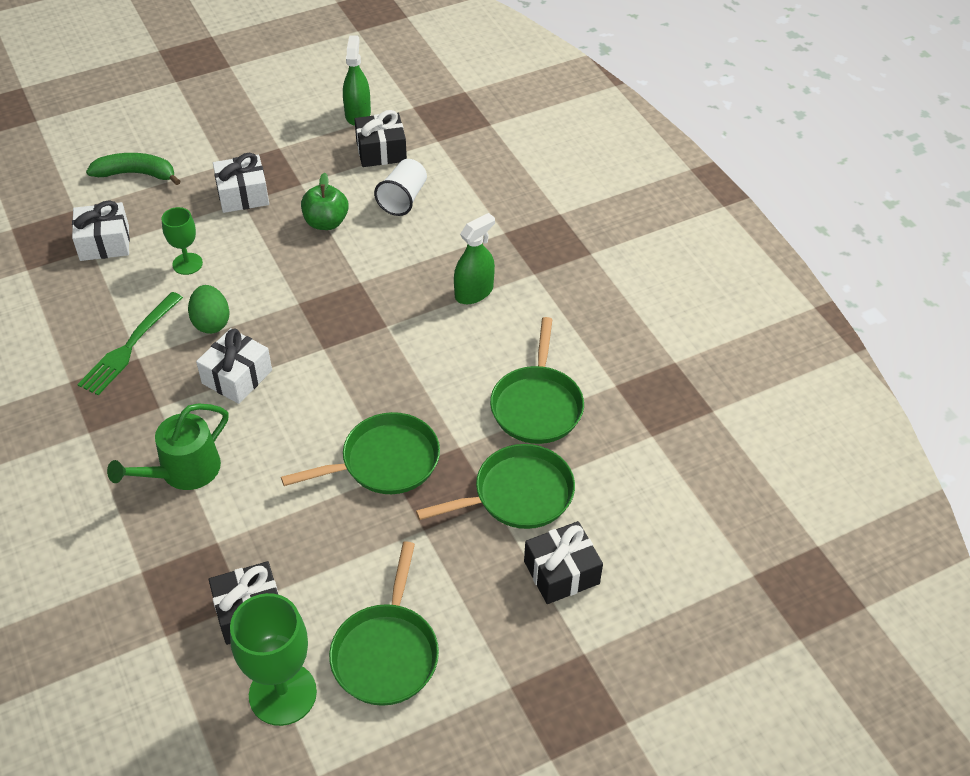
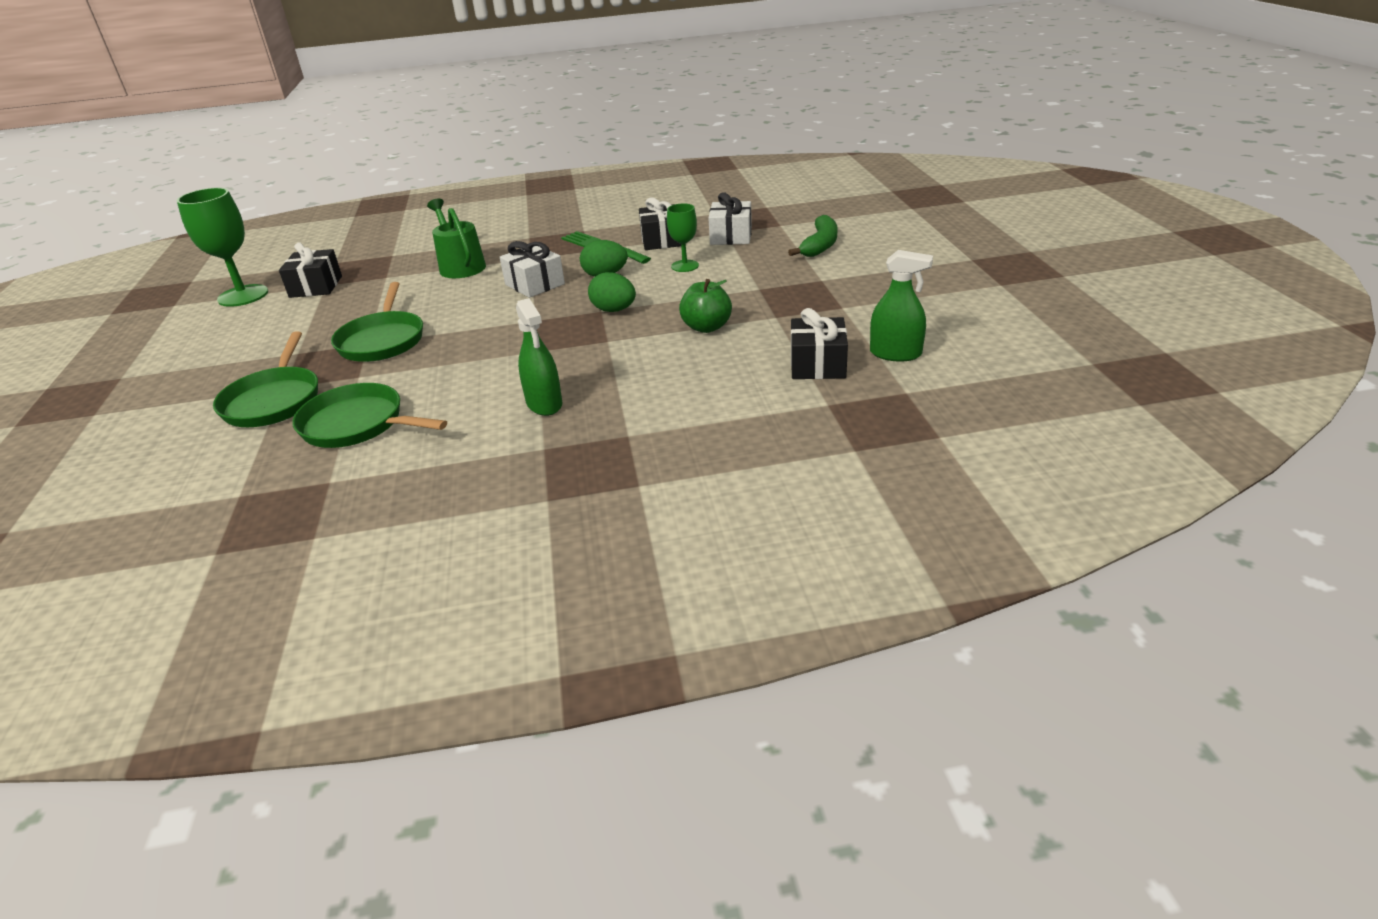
camera: 110 degrees right, 15 degrees down
white gift [213,153,269,213] -> none
green pan [329,541,439,706] -> none
white cup [374,159,427,216] -> none
black gift [524,521,603,604] -> black gift moved to [639,197,681,250]
none -> green egg [588,272,636,312]

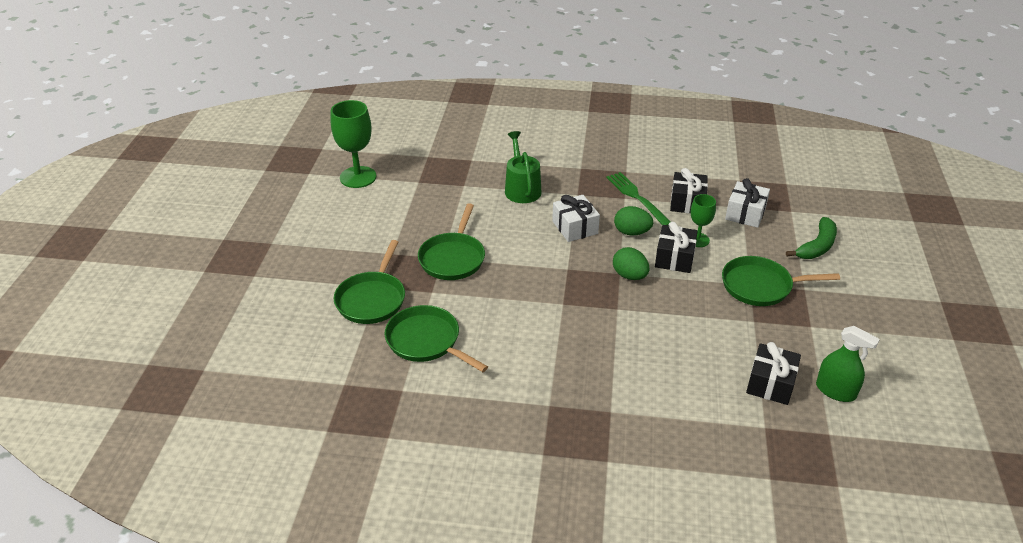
camera: 15 degrees right, 5 degrees up
black gift [279,242,342,298] -> black gift moved to [655,222,698,273]
green spray bottle [516,298,562,416] -> none
green apple [679,279,732,333] -> none
none -> green pan [722,256,840,306]

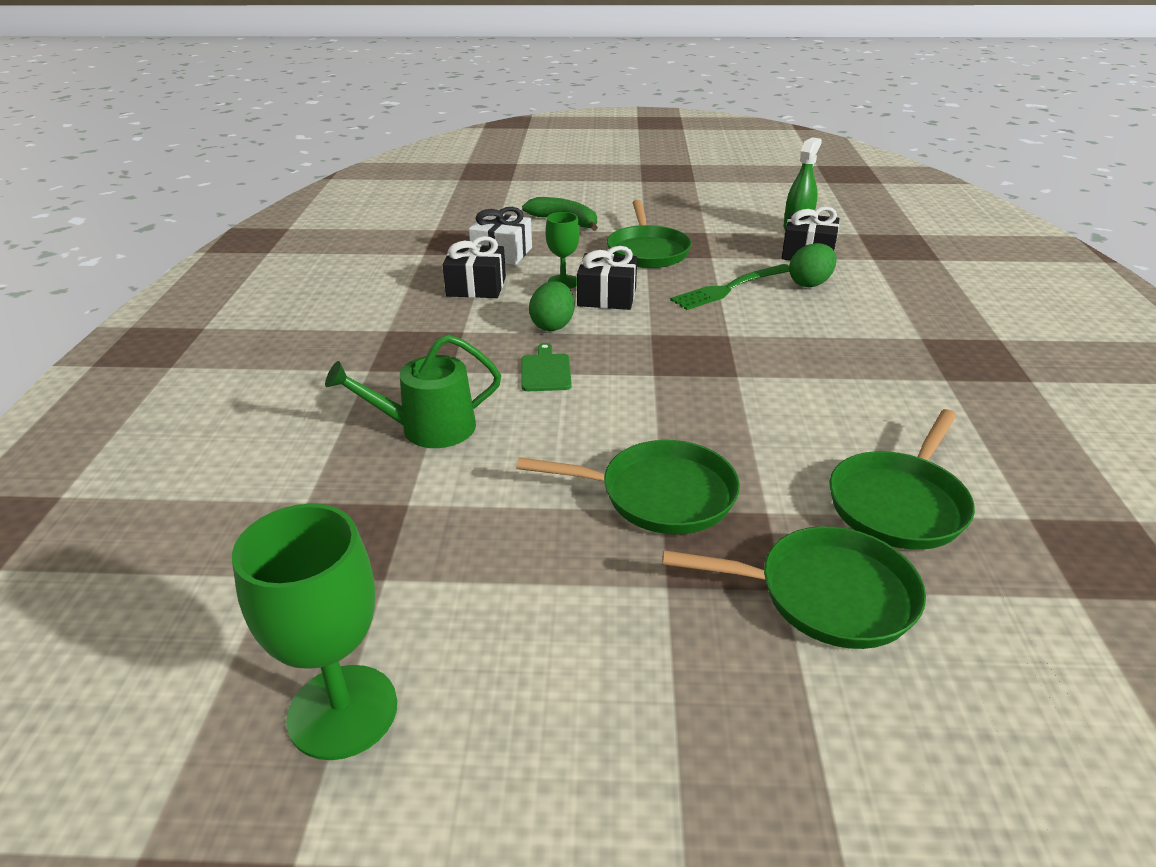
camera: 95 degrees left, 5 degrees down
white gift [552,195,600,242] -> green cutting board [521,343,572,391]
green fork [606,172,670,226] -> green fork moved to [670,264,789,310]
green egg [613,247,649,280] -> green egg moved to [789,243,836,287]

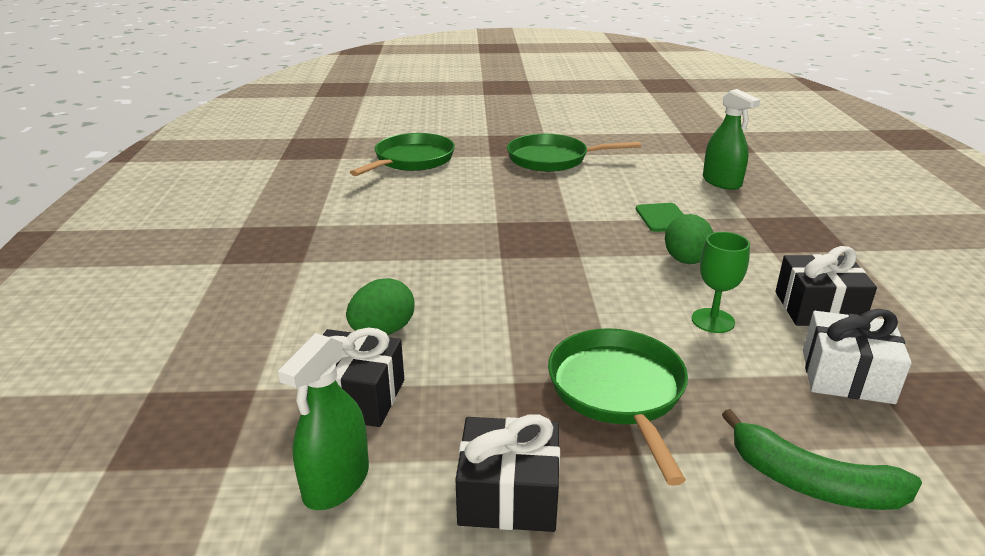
camera: 175 degrees right, 5 degrees down
green goblet [232,504,397,760] -> none
green watering can [325,334,501,448] -> green spray bottle [703,89,760,190]
black gift [577,246,637,310] -> black gift moved to [455,414,560,532]
green pan [662,526,926,649] -> none
green fork [670,264,789,310] -> none

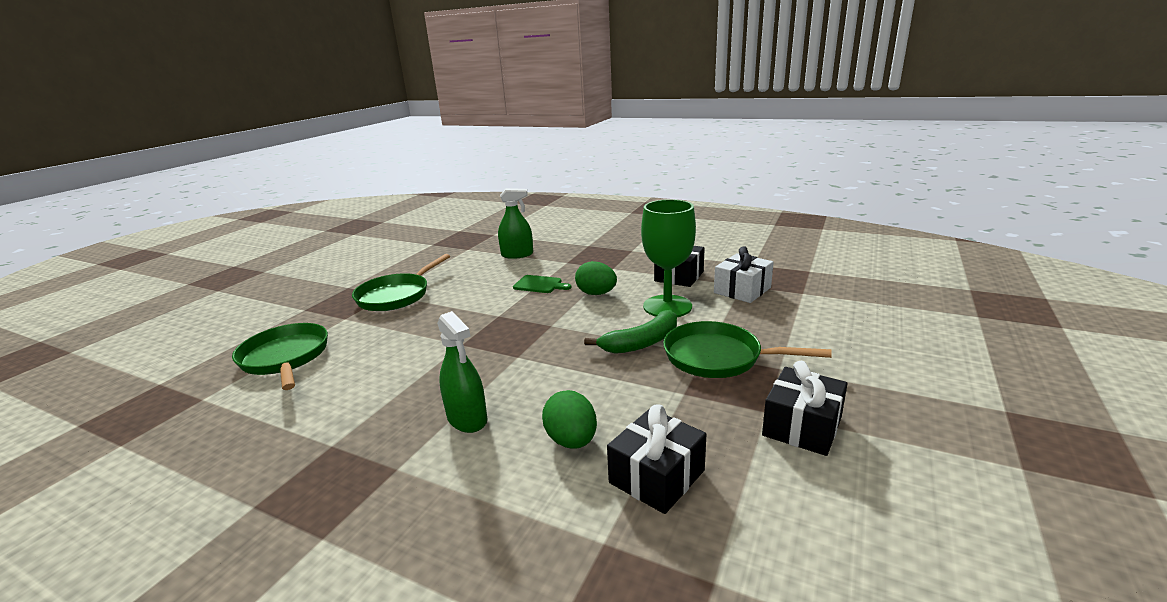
camera: 60 degrees left, 5 degrees down
green spray bottle [278,333,369,510] -> green spray bottle moved to [437,311,488,433]
green goblet [692,232,750,333] -> green goblet [641,199,696,317], size x1.74
green banana [722,409,922,510] -> green banana moved to [584,310,677,354]

